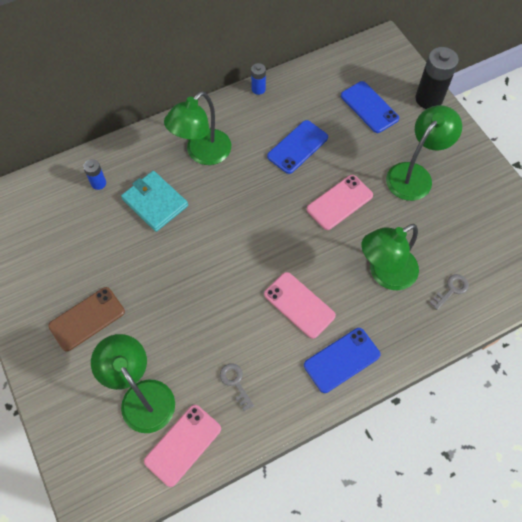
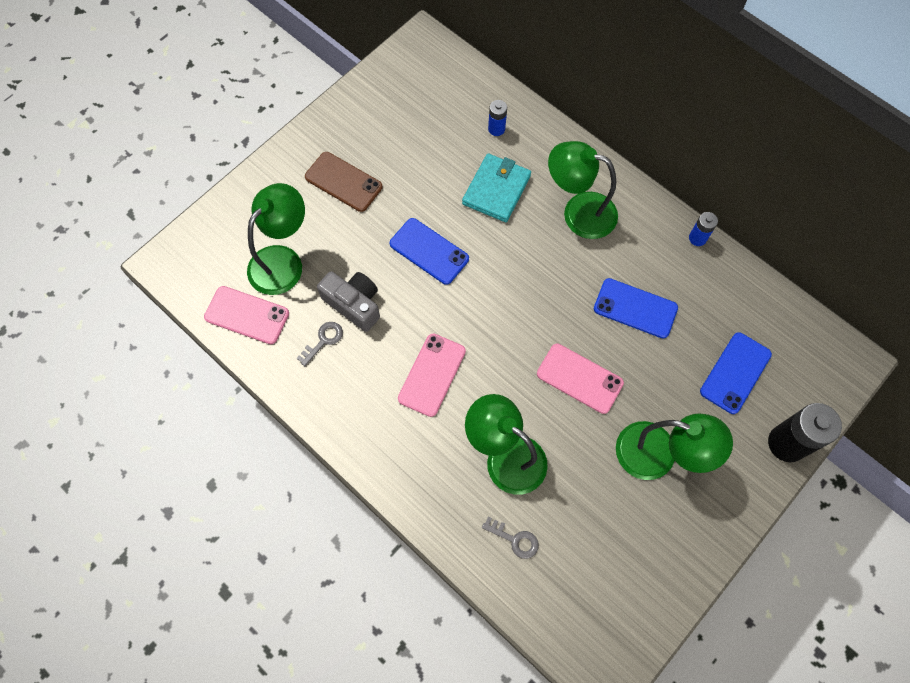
camera: 70 degrees right, 5 degrees up
blue phone [304,328,381,393] -> blue phone moved to [390,218,469,285]
none -> grey camera [317,271,380,332]

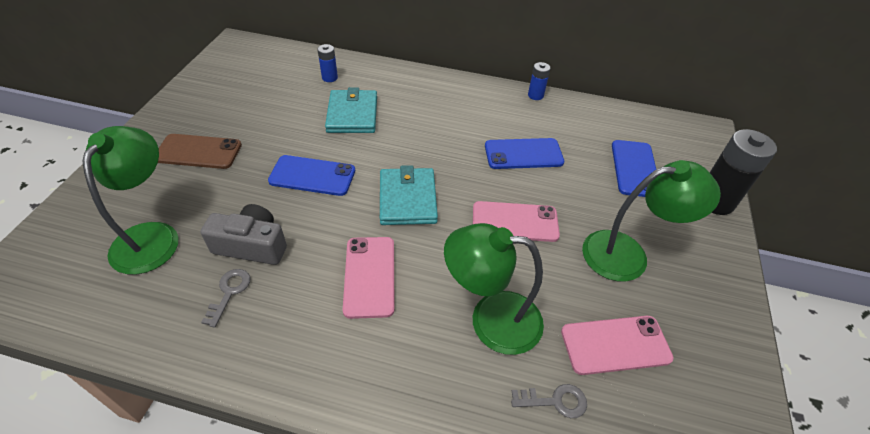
camera: 30 degrees left, 20 degrees down
pink phone [204,286,289,344] -> pink phone moved to [561,316,674,375]
green lamp [548,141,618,239] -> none
none -> turquoise wallet [380,165,438,225]

